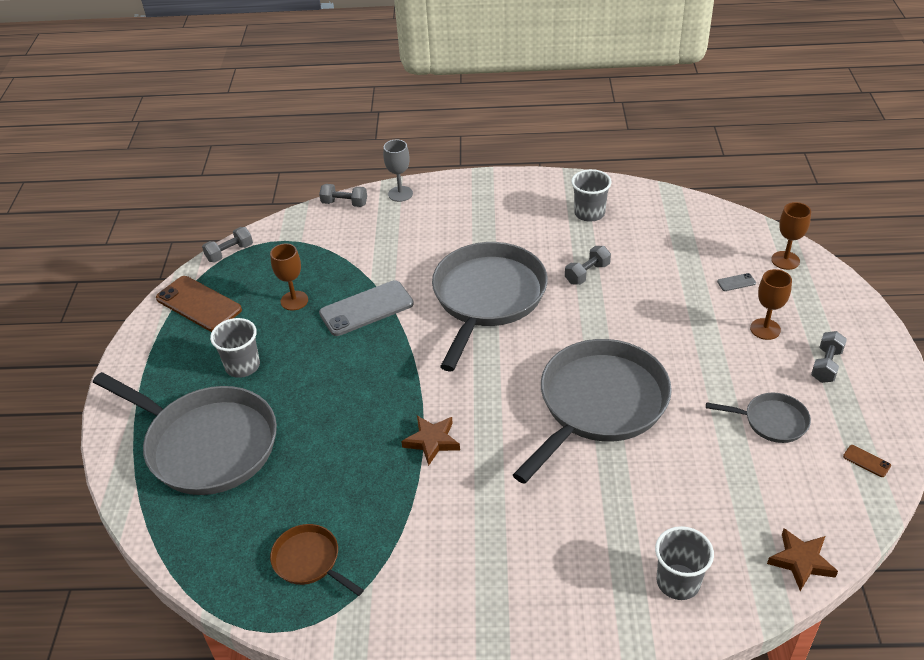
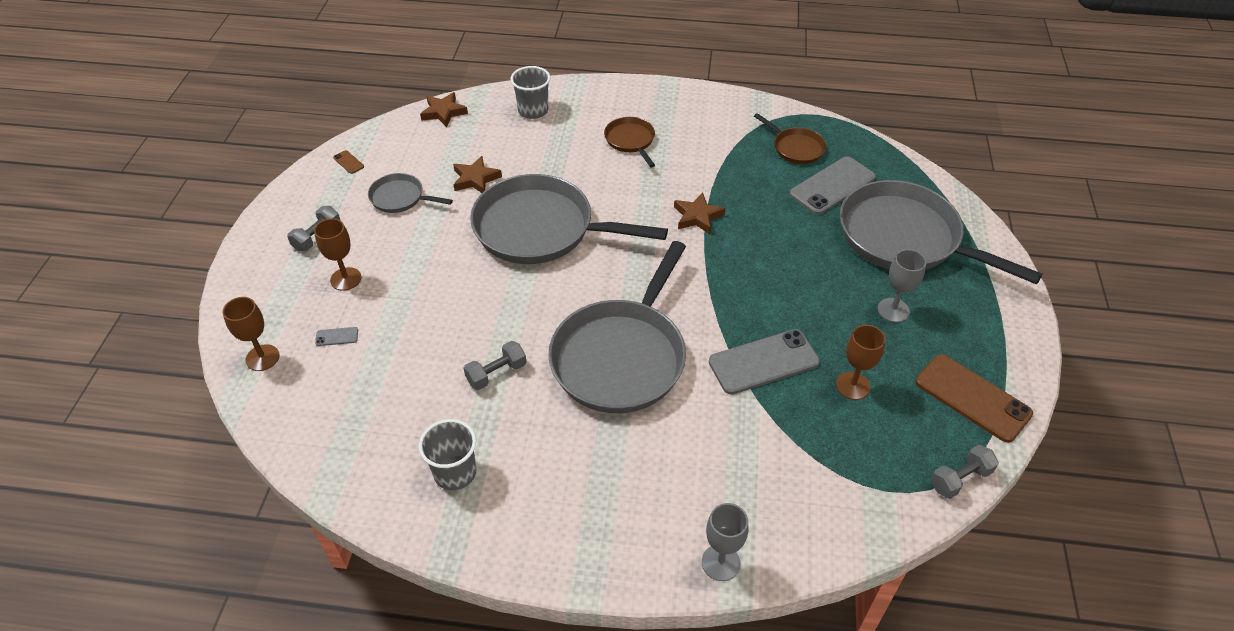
camera: 175 degrees left, 5 degrees up
grey cup [210,318,260,378] -> grey goblet [878,249,926,322]
grey dumbbell [319,184,367,207] -> none
grey pan [513,339,672,484] -> grey pan turned 60 degrees clockwise [470,174,668,264]
none -> brown star [453,156,502,193]
none -> brown pan [604,117,655,167]
none -> grey phone [789,157,876,215]

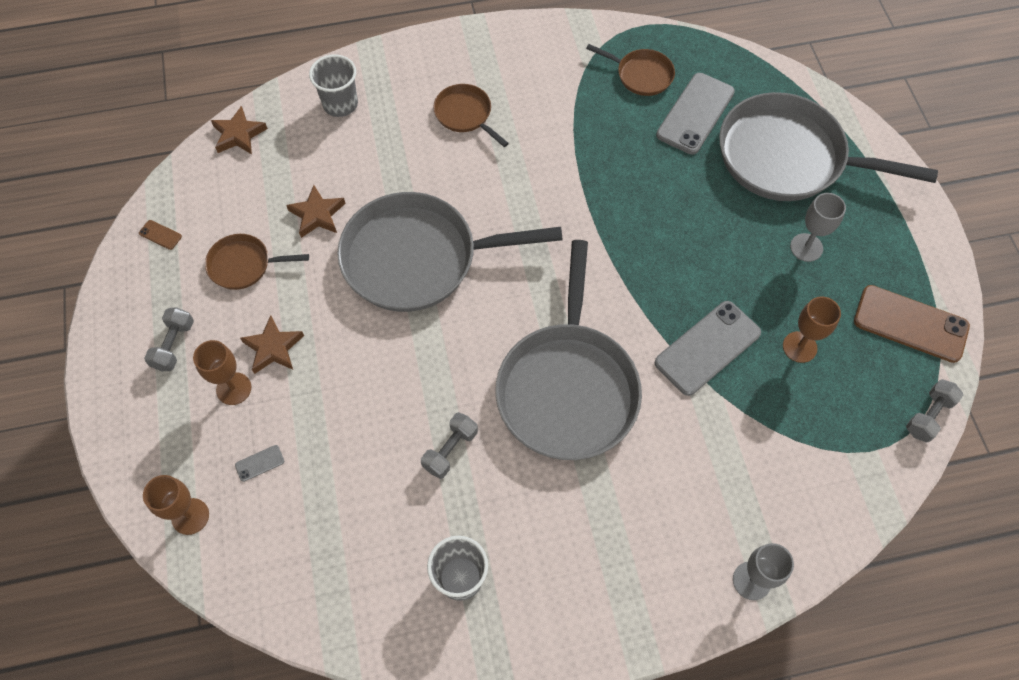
camera: 20 degrees left, 15 degrees up
grey pan [368,173,453,213] -> brown pan [205,234,309,290]
brown star [674,193,726,234] -> brown star moved to [240,315,304,374]

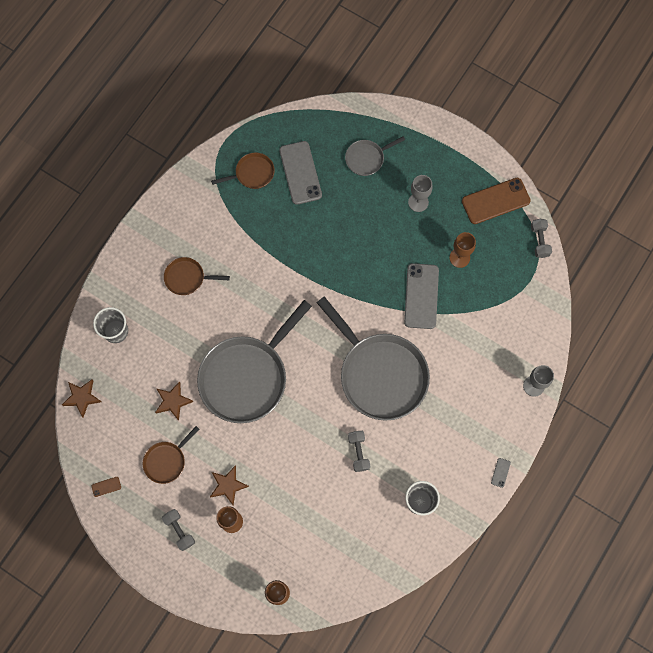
camera: 45 degrees left, 10 degrees up
grey phone [235,445,284,482] -> grey phone moved to [491,458,511,488]
grey pan [719,92,938,201] -> grey pan [345,136,405,176], size x0.47

